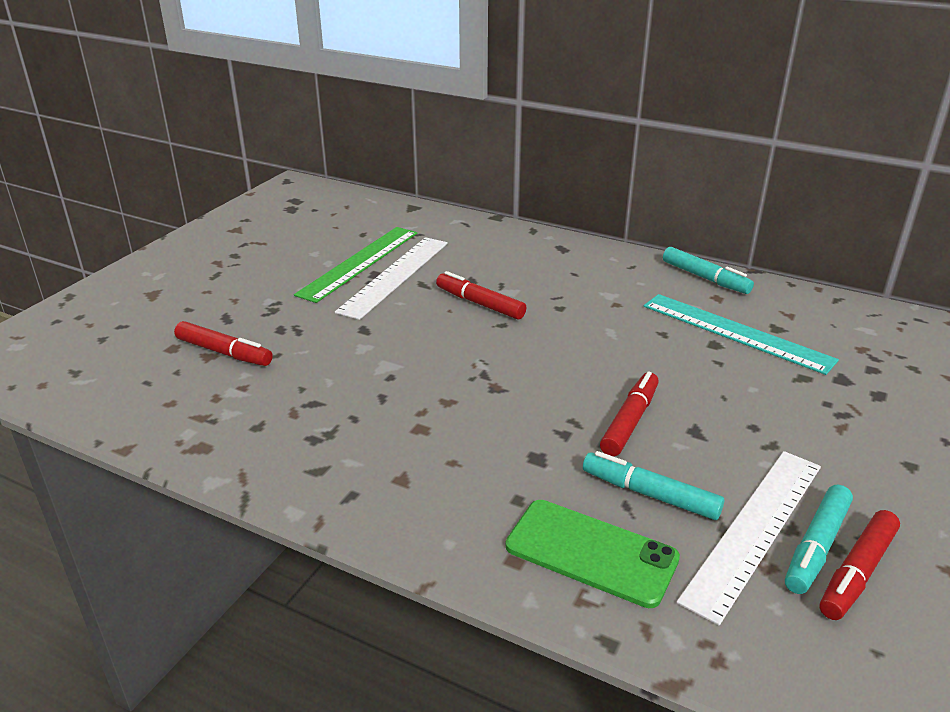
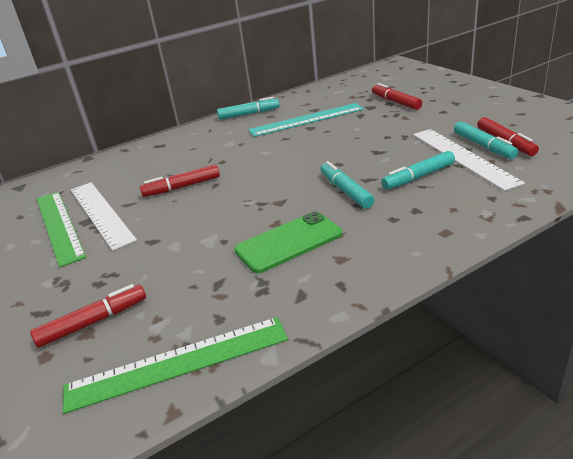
camera: 55 degrees left, 0 degrees up
green phone [506,500,680,608] -> green phone moved to [234,211,342,273]
red marker [600,371,659,456] -> red marker moved to [372,83,422,110]
none -> green ruler [63,317,288,414]
none -> turquoise marker [320,161,374,209]

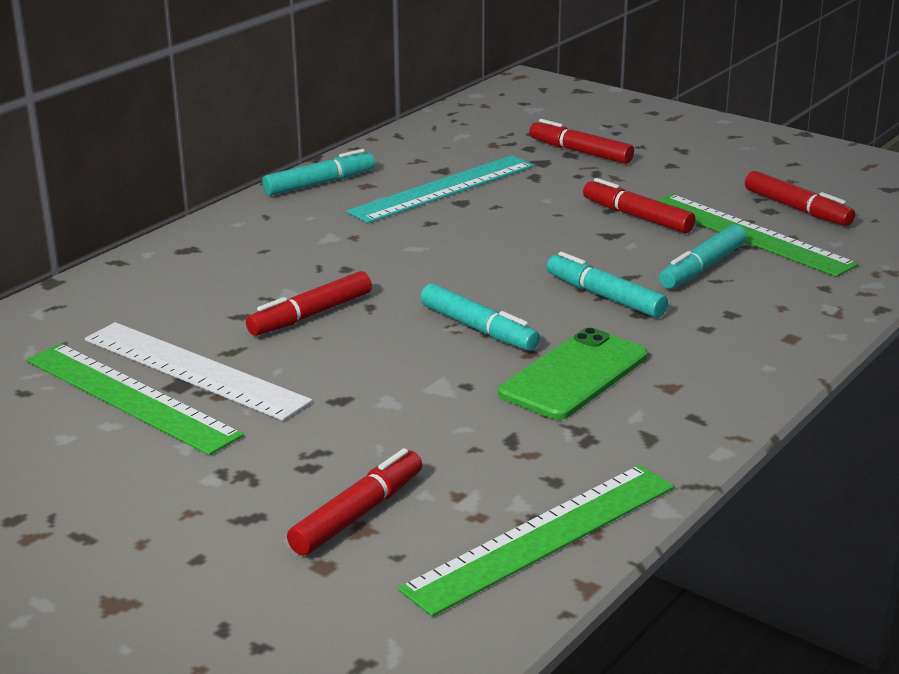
camera: 25 degrees left, 5 degrees down
white ruler [413,129,525,191] -> green ruler [656,194,859,277]
turquoise marker [454,122,518,159] -> turquoise marker moved to [420,283,540,351]
none -> red marker [583,178,695,233]

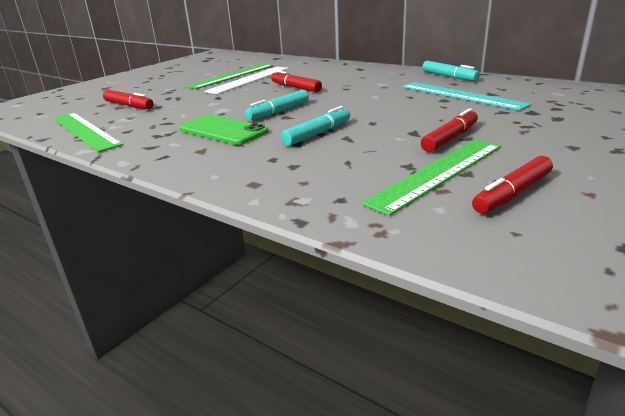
camera: 90 degrees right, 0 degrees up
red marker [529,119,634,164] -> none
turquoise marker [659,224,746,289] -> none

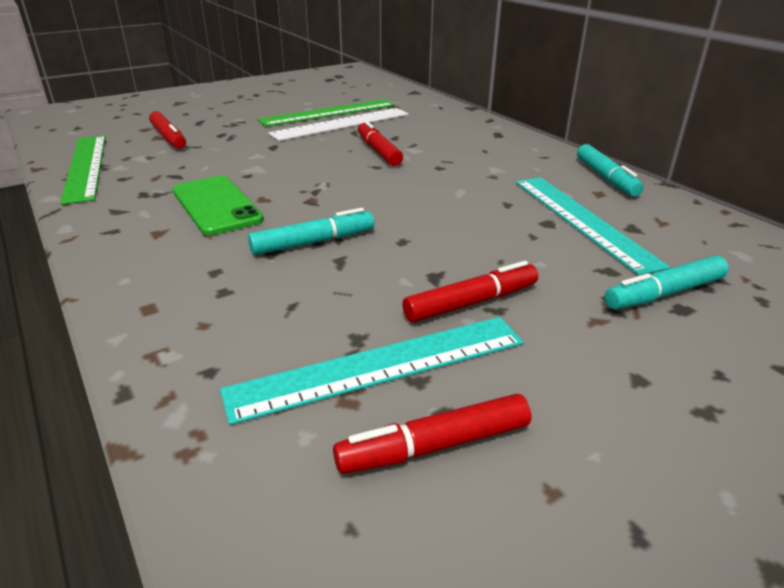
camera: 20 degrees right, 5 degrees up
turquoise marker [245,90,309,120] -> turquoise marker moved to [605,256,729,309]
green ruler [361,140,501,216] -> turquoise ruler [220,317,524,425]

